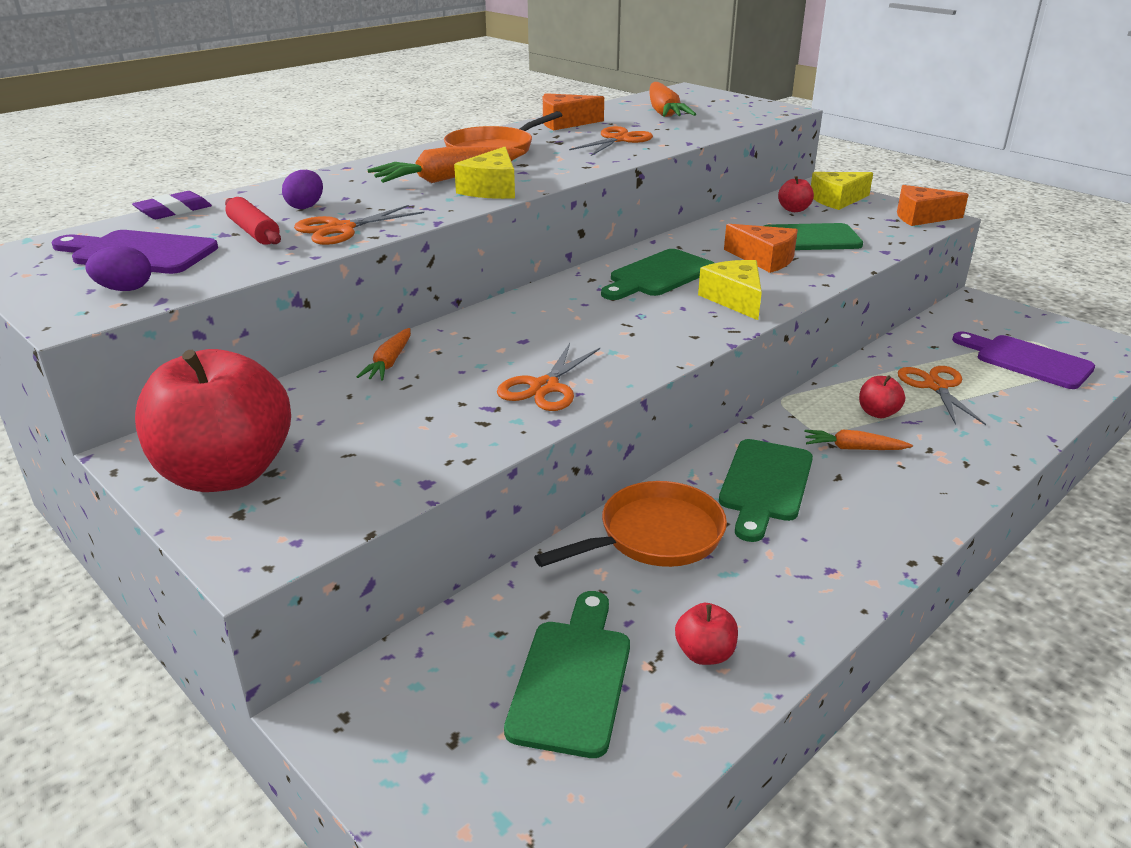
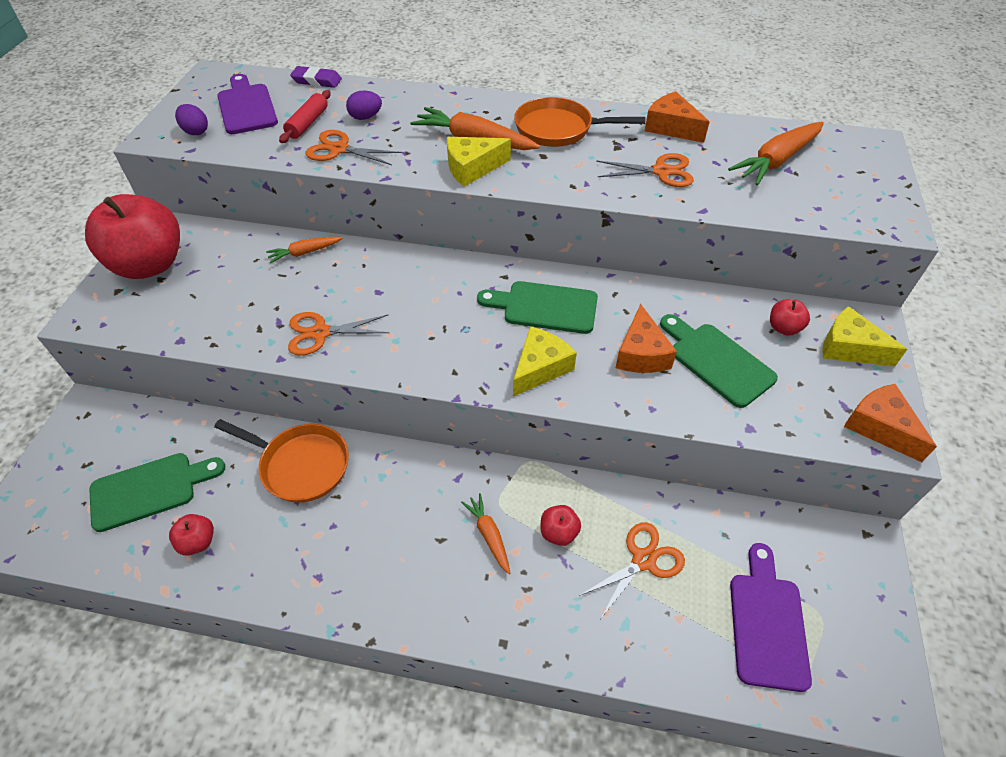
camera: 55 degrees right, 20 degrees up
green cutting board [719,439,813,542] -> none

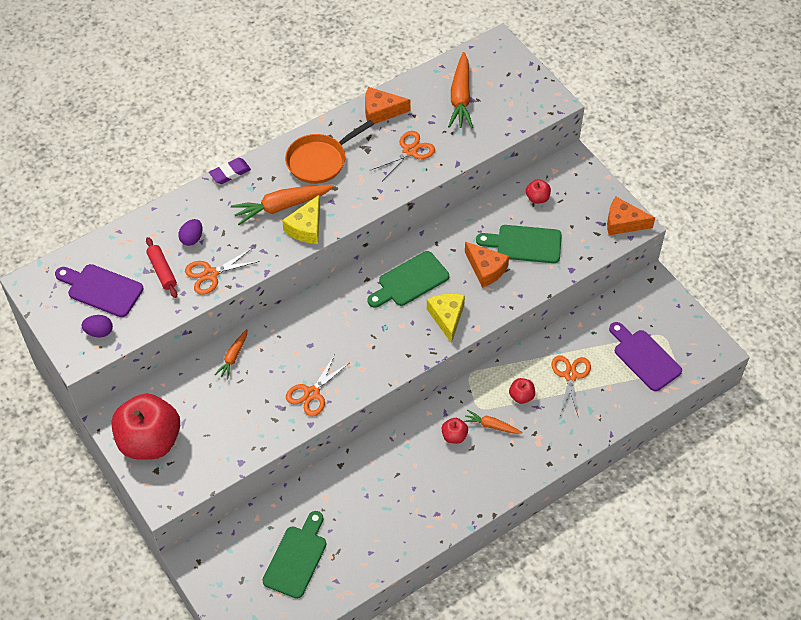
camera: 45 degrees left, 5 degrees up
red apple [169,514,214,556] -> red apple moved to [442,418,468,444]
orange pan [214,419,349,503] -> none
purple eraser [290,66,342,88] -> purple eraser moved to [209,158,251,184]
yellow cheese [822,306,908,366] -> none

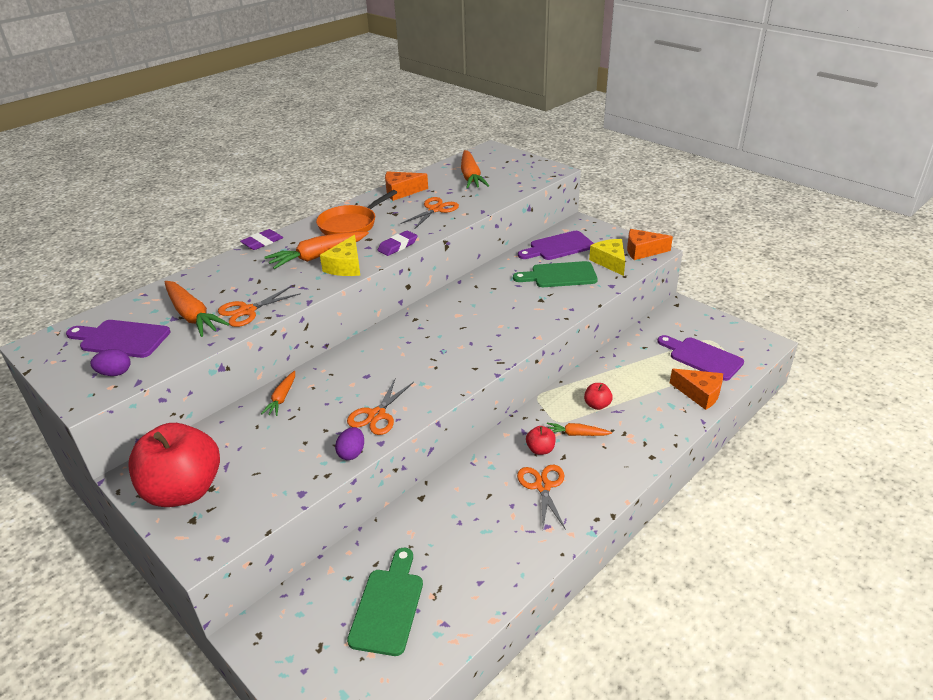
camera: 10 degrees left, 20 degrees down
red rolling pin [146,237,177,298] -> orange carrot [165,281,229,337]
purple egg [178,219,203,246] -> purple egg moved to [335,427,364,460]
green cutting board [368,251,449,308] -> none
yellow cheese [427,294,465,344] -> yellow cheese moved to [589,239,625,276]
orange cheese [465,242,509,288] -> orange cheese moved to [670,369,723,410]
red apple [526,179,551,204] -> purple cutting board [518,231,594,260]
orange scissors [552,355,591,418] -> orange scissors moved to [517,465,566,530]
none -> purple eraser [378,230,417,256]

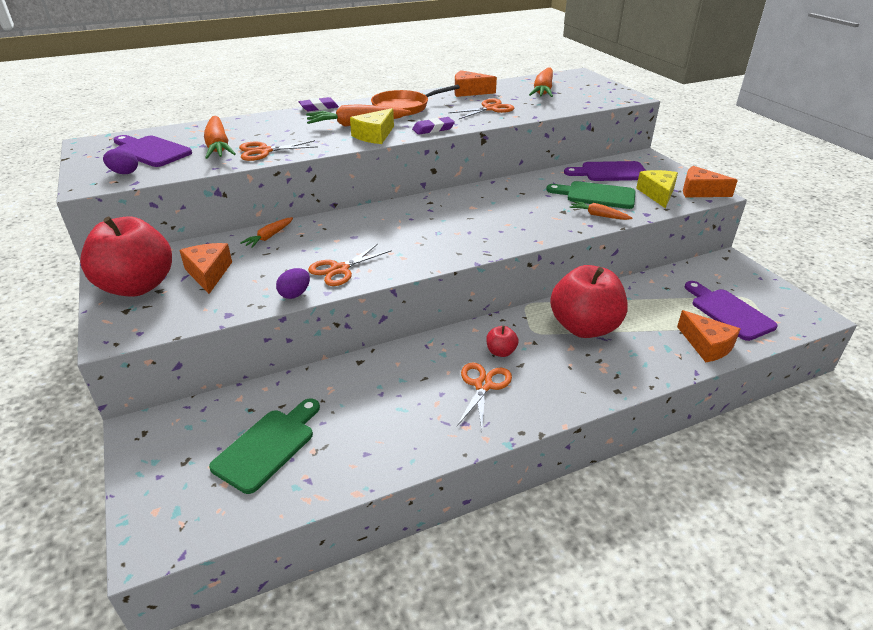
camera: 20 degrees right, 0 degrees up
orange carrot [547,423,612,436] -> orange carrot moved to [569,201,632,220]
red apple [584,383,613,410] -> red apple [550,265,628,338], size x2.41
none -> orange cheese [179,243,232,294]

